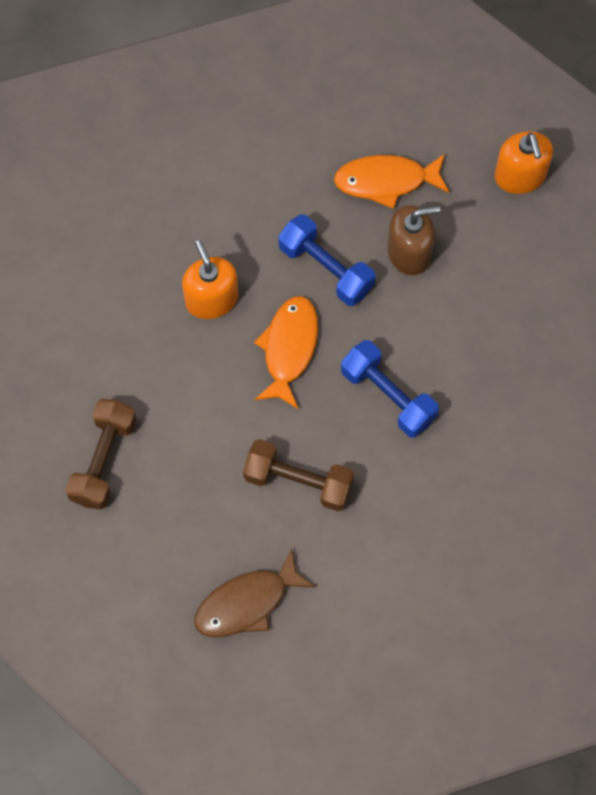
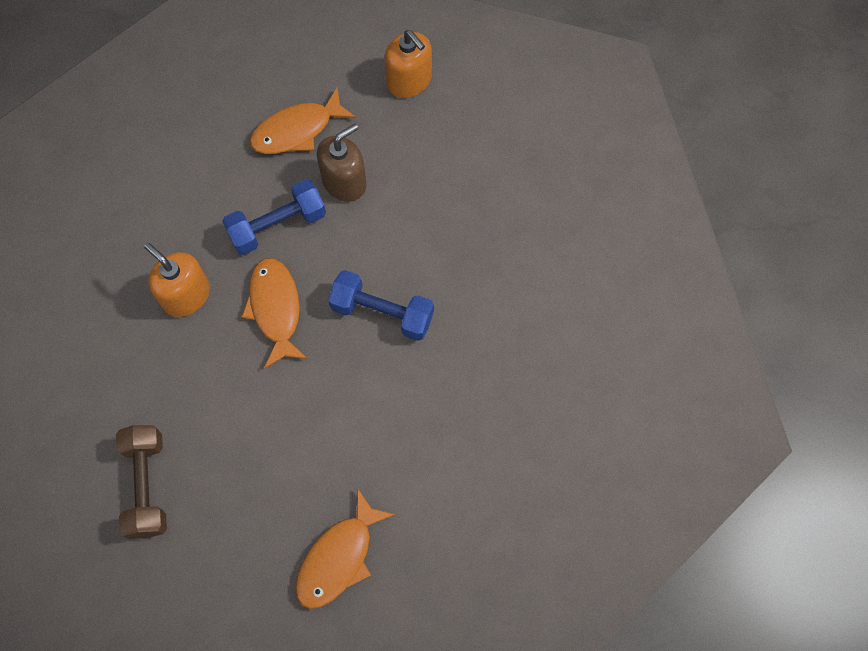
camera: 25 degrees left, 0 degrees up
brown fish [194,548,315,637] -> orange fish [295,489,395,609]
brown dumbbell [243,439,354,511] -> none
blue dumbbell [278,215,376,306] -> blue dumbbell turned 45 degrees counterclockwise [222,179,326,255]

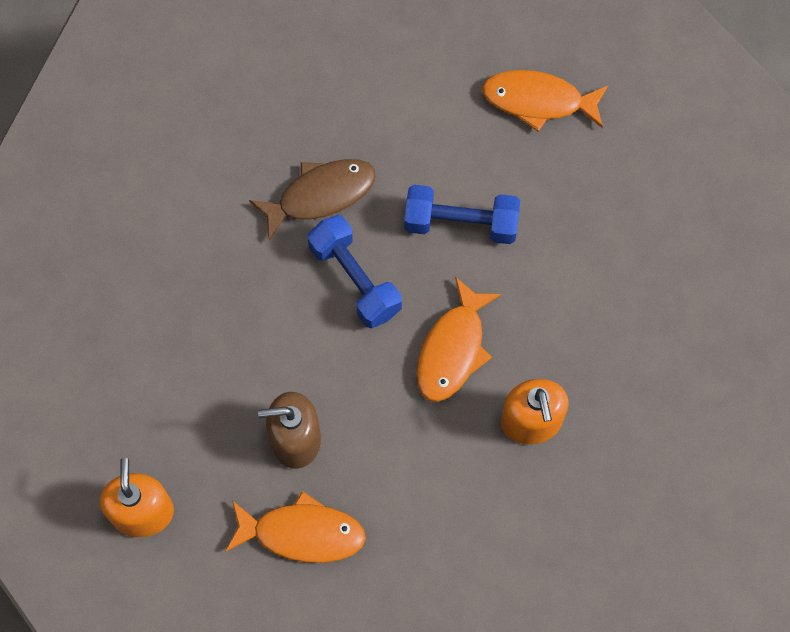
camera: 145 degrees left, 0 degrees up
brown dumbbell [116,425,167,539] -> none
blue dumbbell [222,179,326,255] -> blue dumbbell moved to [404,185,520,244]
orange fish [295,489,395,609] -> orange fish turned 150 degrees counterclockwise [482,70,608,132]
none -> brown fish [249,159,376,240]

